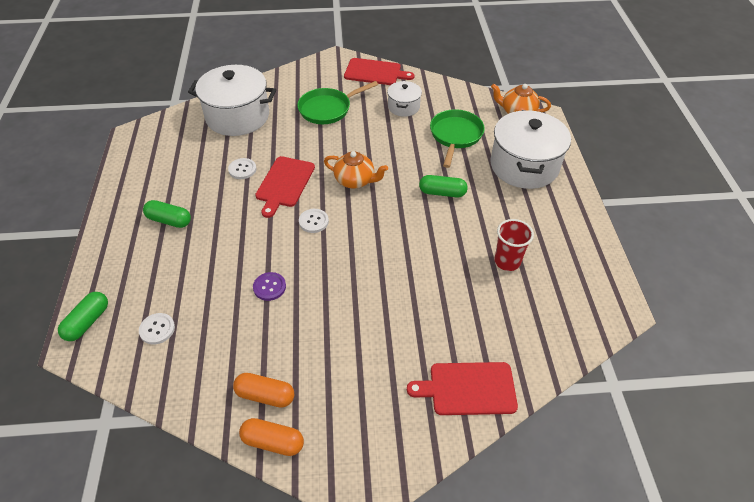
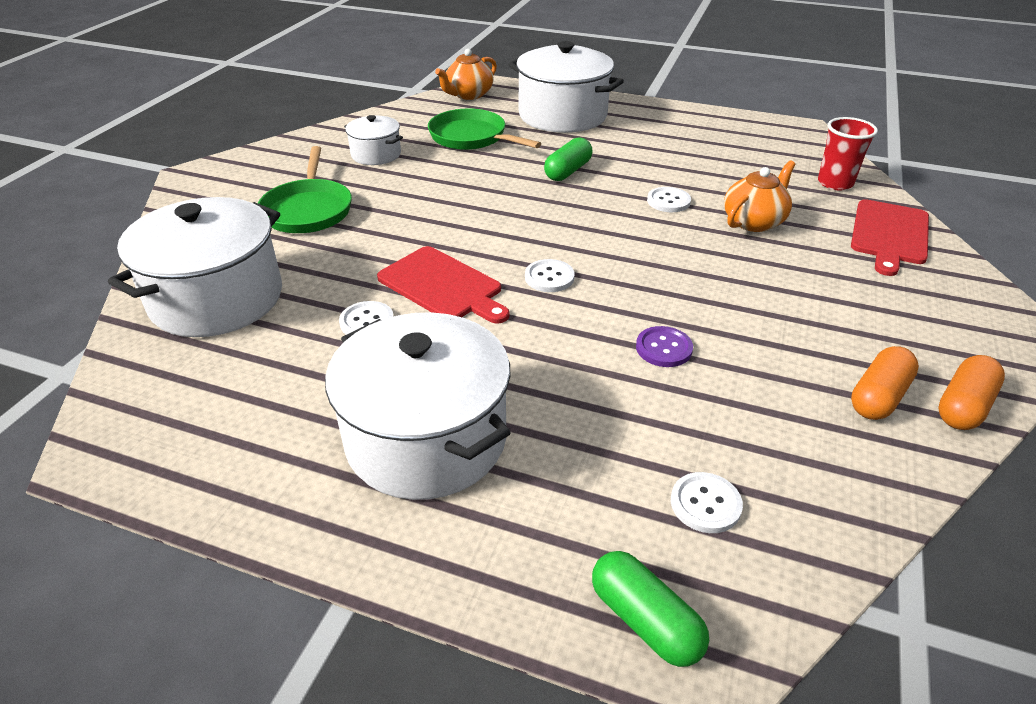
camera: 65 degrees left, 10 degrees down
green capsule [143,200,191,228] -> white pot [325,313,511,500]
orange teapot [324,151,388,188] -> orange teapot moved to [724,160,796,232]
red cutting board [344,58,415,85] -> none
red cup [494,219,534,271] -> red cup moved to [818,117,878,190]
none -> white button [647,187,691,212]

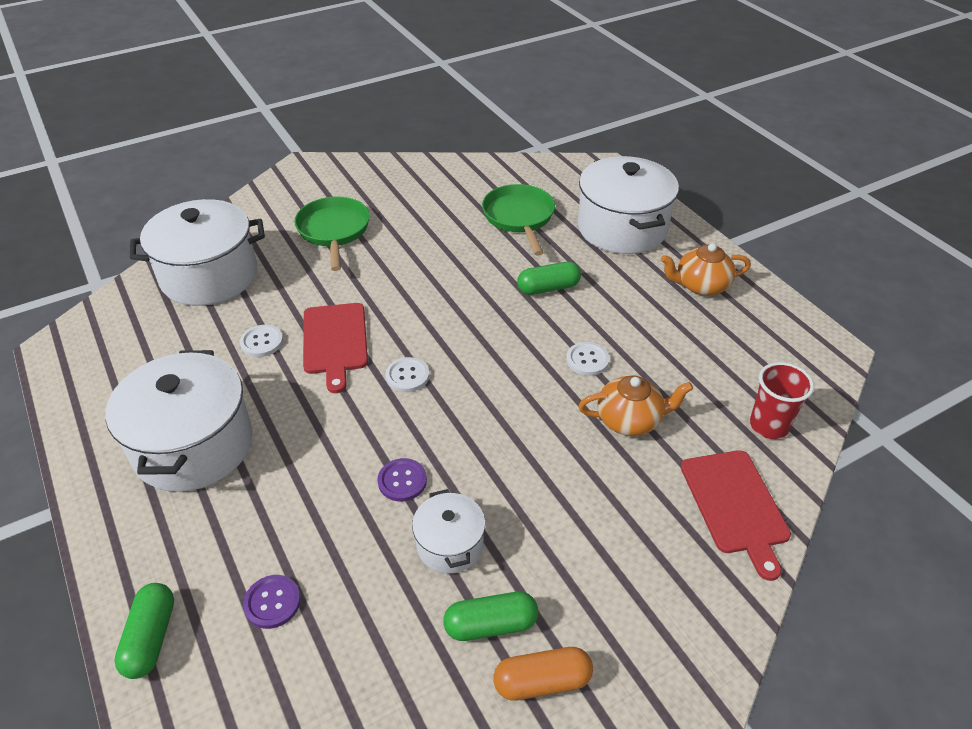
camera: 40 degrees right, 5 degrees up
green pan [258,146,352,233] -> green pan turned 135 degrees clockwise [294,196,370,271]
white pot [344,115,403,165] -> white pot moved to [412,489,485,574]
orange teapot [435,49,497,100] -> orange teapot moved to [661,243,751,296]
white button [671,472,743,533] -> purple button [243,575,301,629]
red cutting board [851,199,929,276] -> red cutting board turned 75 degrees counterclockwise [681,450,791,581]
orange capsule [851,346,919,420] -> green capsule [443,592,538,641]

